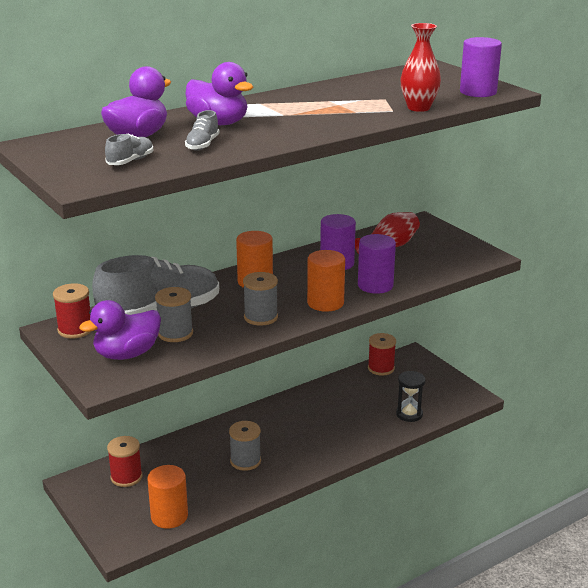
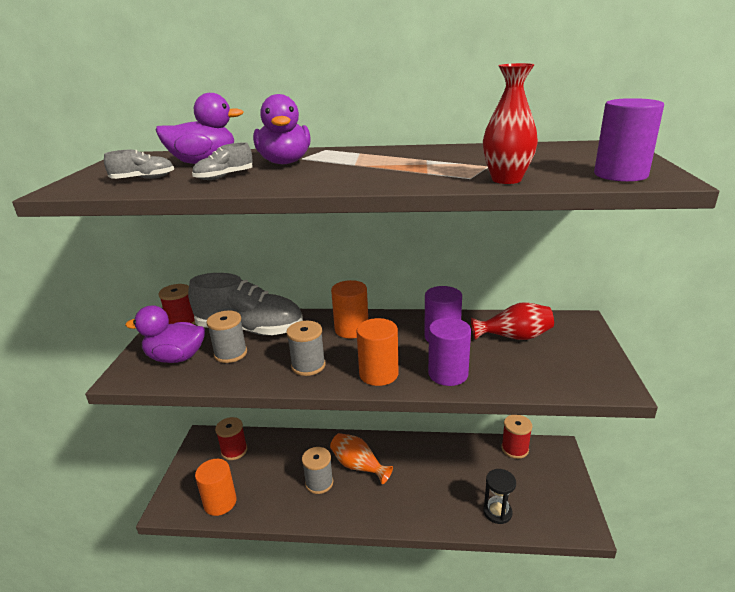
camera: 40 degrees right, 0 degrees up
none -> orange vase [330,433,393,484]

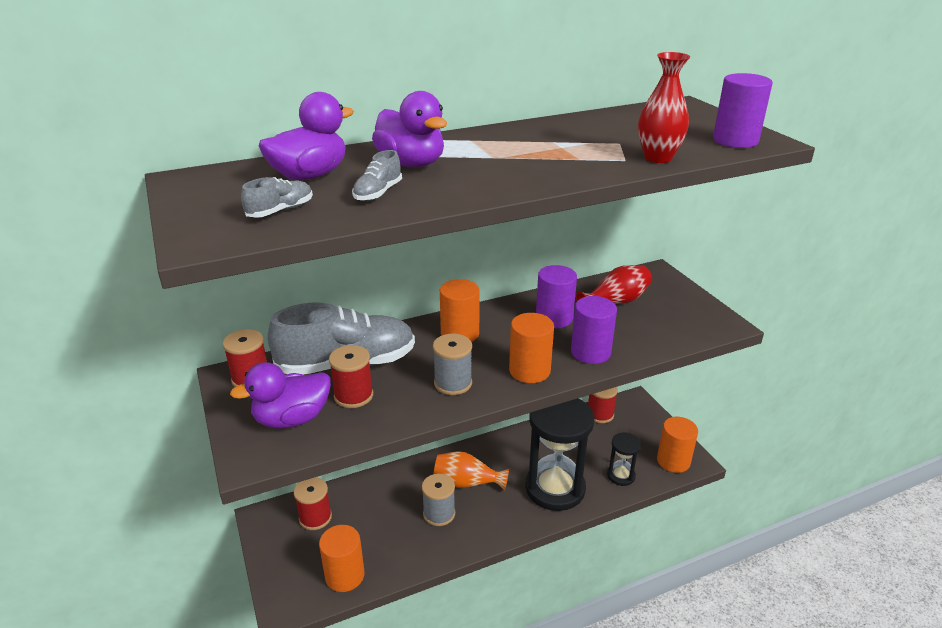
camera: 30 degrees left, 5 degrees up
grey spool [206,310,247,363] -> red spool [329,345,373,408]
none -> black hourglass [525,398,595,511]
none -> orange cylinder [657,417,698,473]

